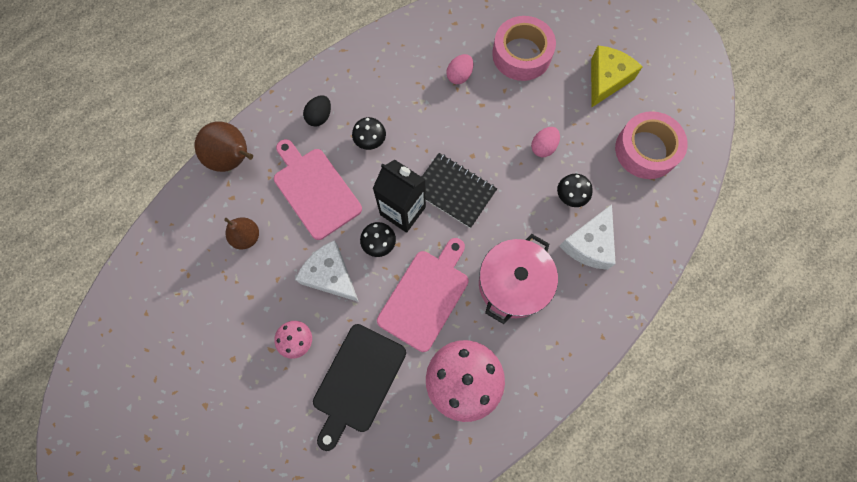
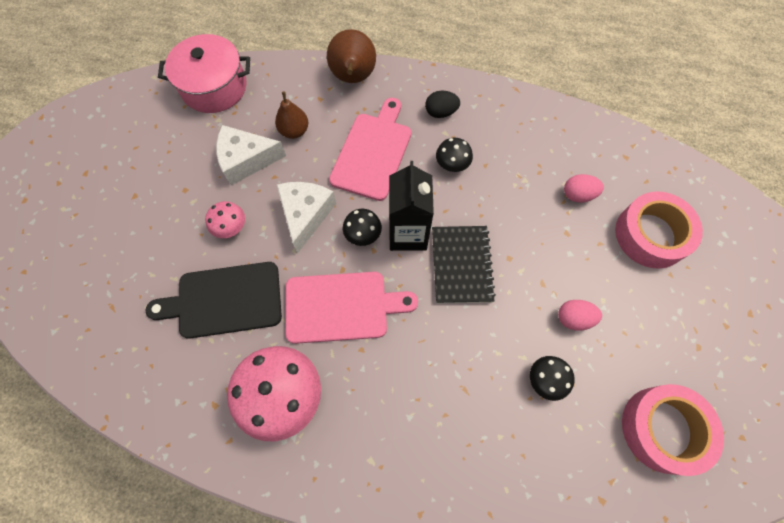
camera: 55 degrees right, 5 degrees down
pink pot [479,234,558,324] -> pink pot moved to [158,34,250,113]
white cheese [560,204,616,270] -> white cheese moved to [216,125,286,185]
yellow cheese [591,46,642,107] -> none

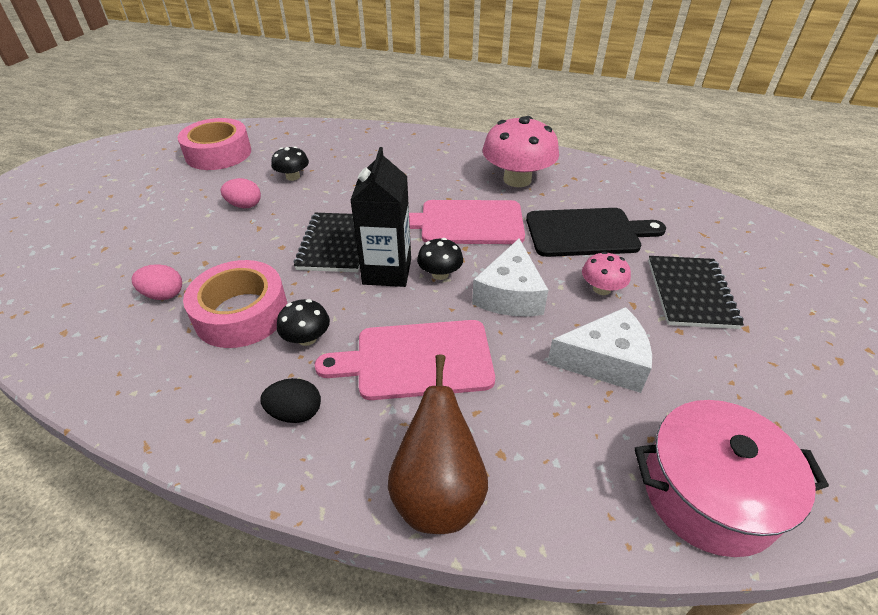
camera: 175 degrees left, 25 degrees down
brown pear [275,92,308,139] -> none
pink cutting board [329,98,411,201] -> pink cutting board turned 60 degrees clockwise [315,320,495,400]
pink tape [615,191,703,269] -> pink tape moved to [183,260,288,348]
none -> black notebook [648,256,744,329]

